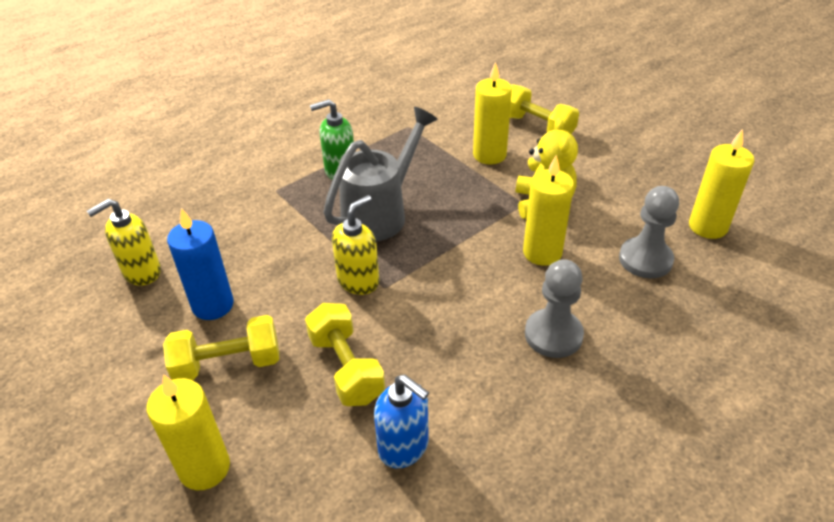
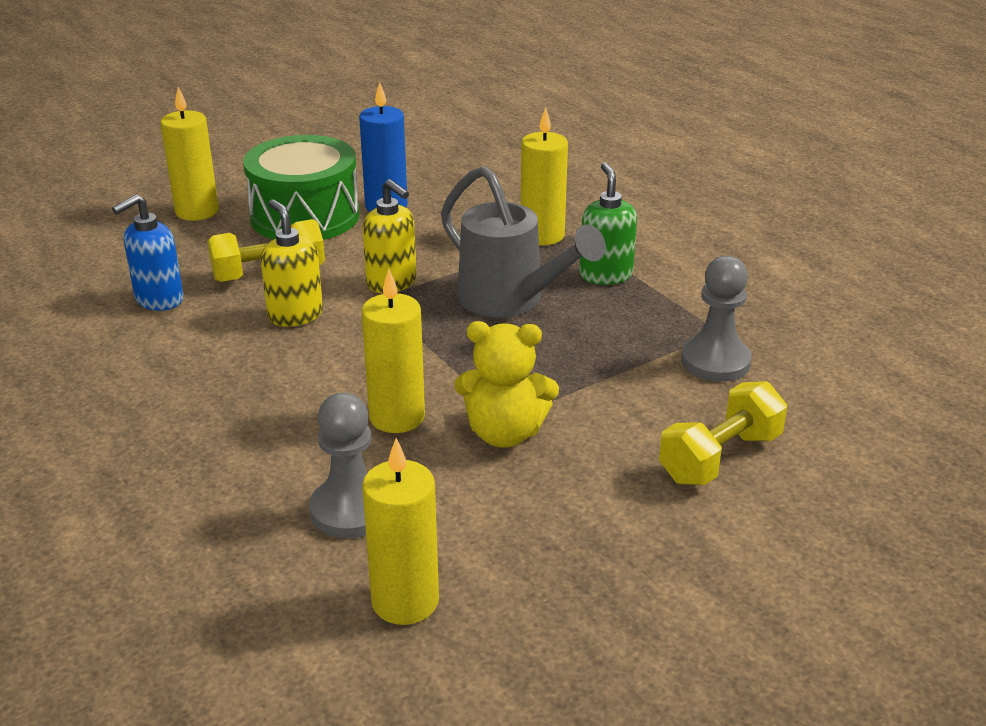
camera: 95 degrees right, 10 degrees down
yellow soap dispenser [87,199,161,286] -> yellow soap dispenser moved to [261,199,323,327]
yellow dumbbell [163,315,279,380] -> green drum [243,135,359,240]
yellow candle [473,62,512,164] -> yellow candle moved to [521,107,568,245]
grey pawn [525,259,584,358] -> grey pawn moved to [681,256,752,382]

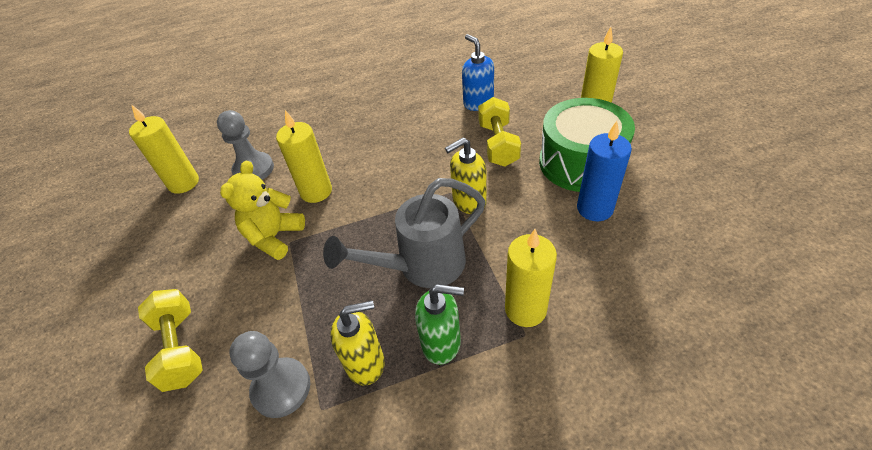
camera: 110 degrees right, 15 degrees up
yellow soap dispenser [261,199,323,327] -> yellow soap dispenser moved to [330,300,385,386]

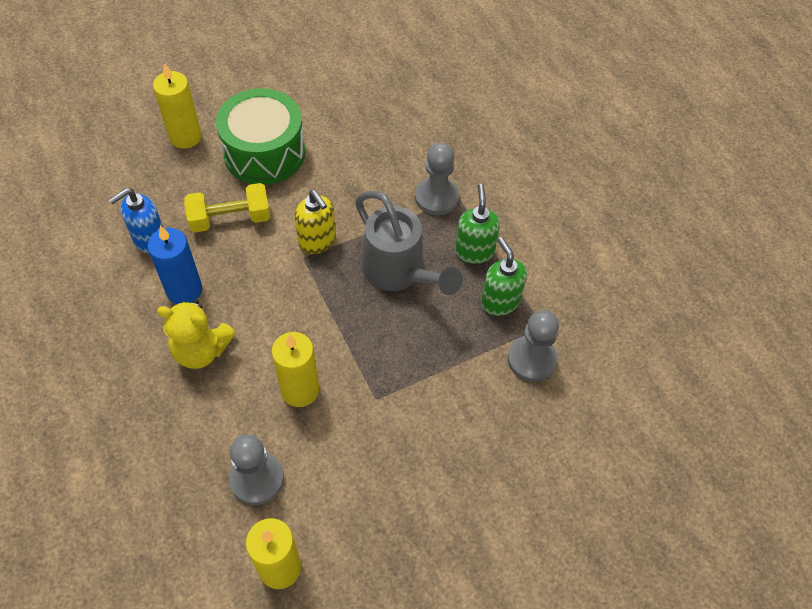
camera: 105 degrees left, 10 degrees up
yellow dumbbell [138,289,203,392] -> none
yellow teddy bear [220,160,305,260] -> yellow teddy bear moved to [157,299,236,369]
yellow soap dispenser [330,300,385,386] -> green soap dispenser [481,237,527,316]
yellow candle [505,229,557,327] -> grey pawn [415,143,459,216]
blue candle [577,121,632,221] -> blue candle moved to [147,226,202,304]

